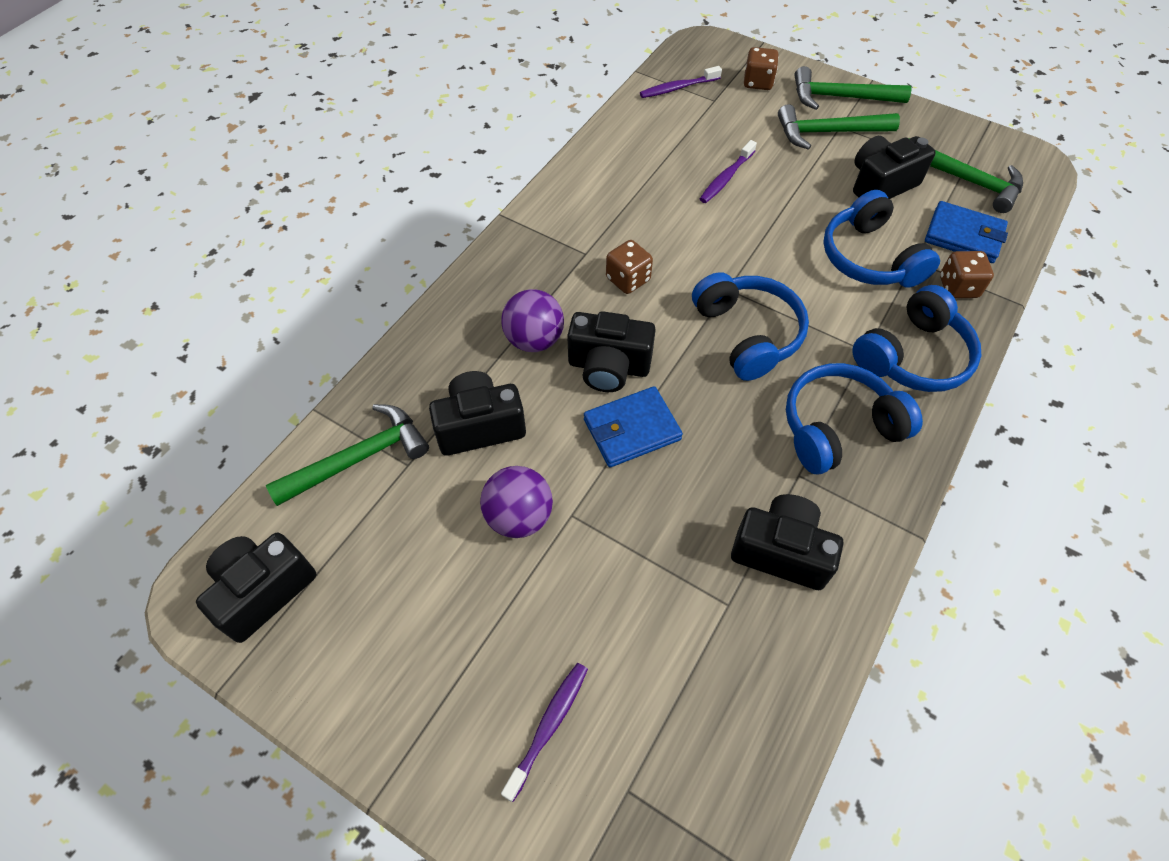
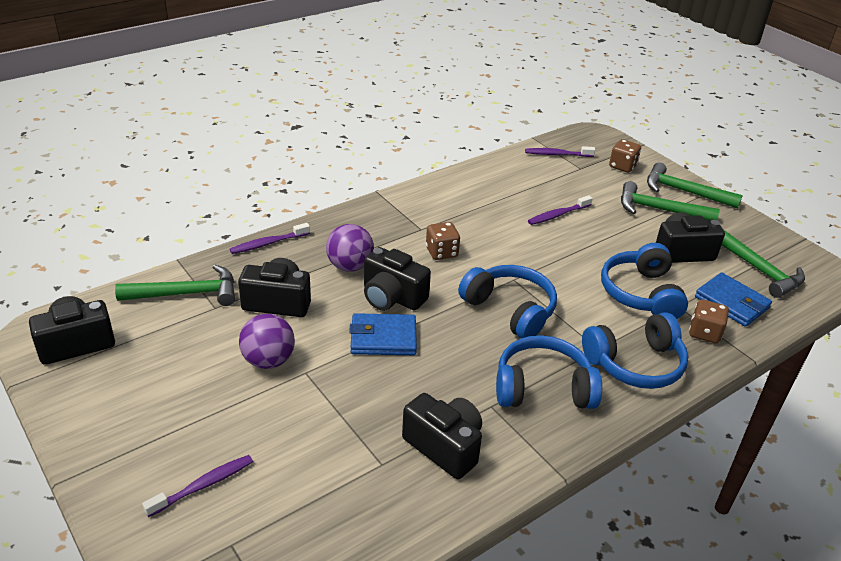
camera: 20 degrees right, 20 degrees down
blue headphones [692,272,809,381] -> blue headphones turned 45 degrees counterclockwise [458,265,557,339]
none -> purple toothbrush [230,223,310,254]

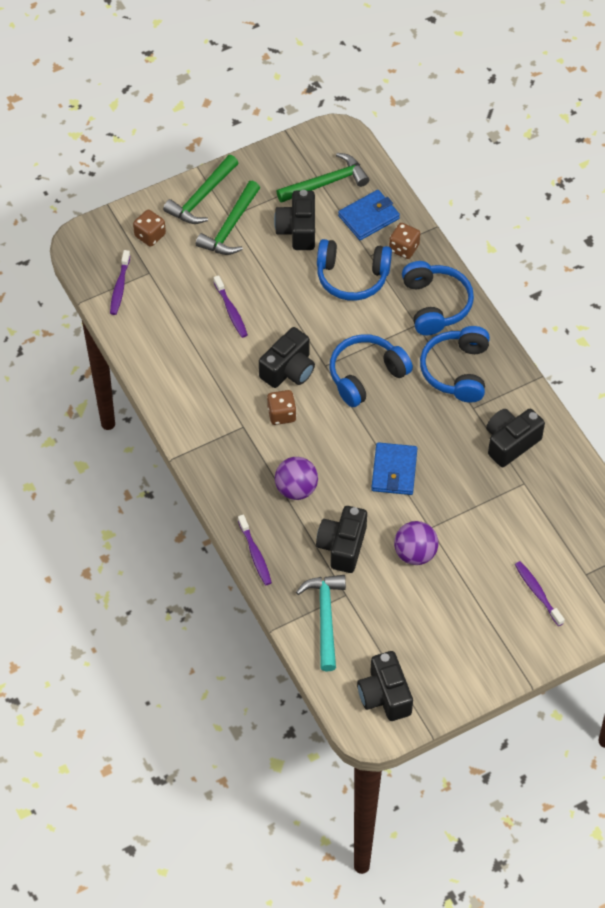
camera: 80 degrees left, 20 degrees up
green hammer [115,265,235,306] -> turquoise hammer [296,575,346,671]
black camera [364,247,431,311] -> black camera moved to [259,327,315,388]

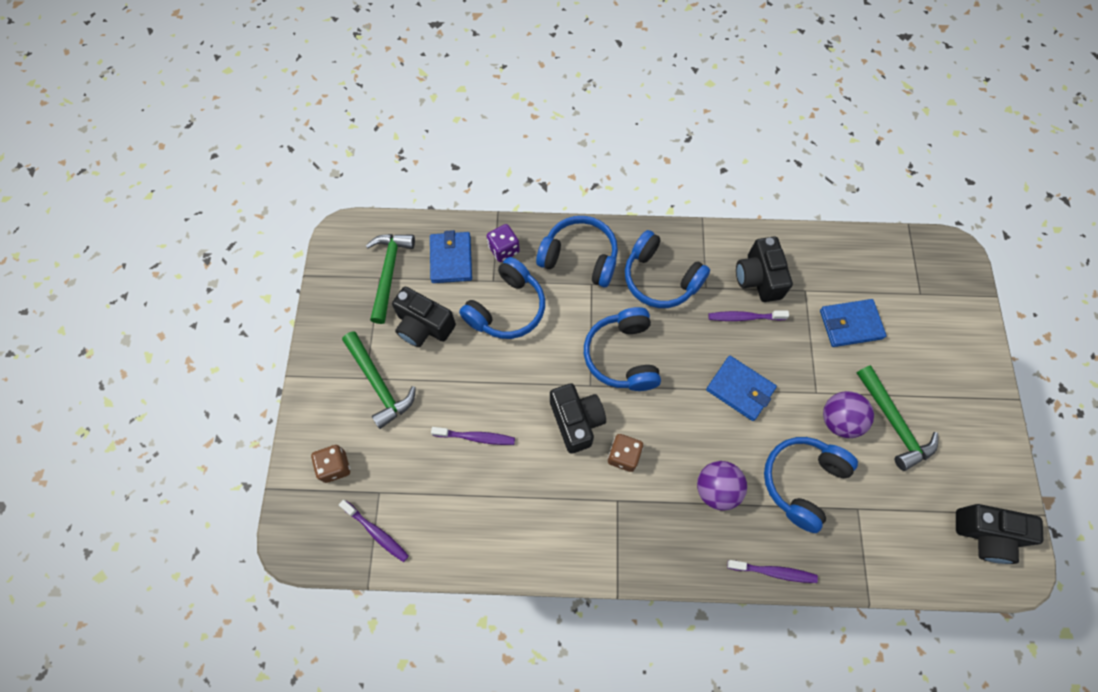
camera: 60 degrees left, 10 degrees up
green hammer [163,155,238,224] -> green hammer moved to [857,365,938,471]
turquoise hammer [296,575,346,671] -> none
black camera [316,506,367,573] -> blue headphones [764,437,858,533]
brown dice [389,223,420,259] -> purple dice [487,224,520,262]
purple toothbrush [515,561,565,626] -> purple toothbrush moved to [708,311,789,321]
none -> blue wallet [820,299,886,347]

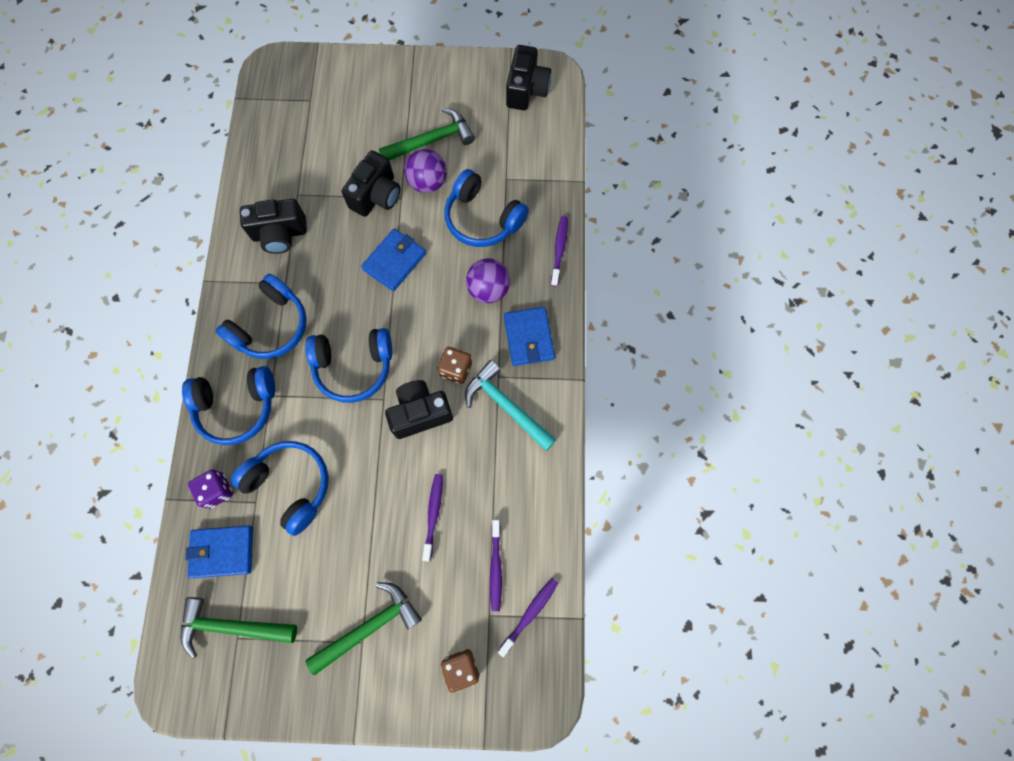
camera: 90 degrees left, 5 degrees up
black camera [392,286,456,347] -> black camera moved to [342,150,401,217]
blue headphones [536,216,618,287] -> blue headphones turned 120 degrees counterclockwise [182,366,275,445]
purple toothbrush [708,311,789,321] -> purple toothbrush moved to [490,520,502,611]
blue wallet [820,299,886,347] -> blue wallet moved to [504,307,555,366]
none -> turquoise hammer [465,360,557,451]

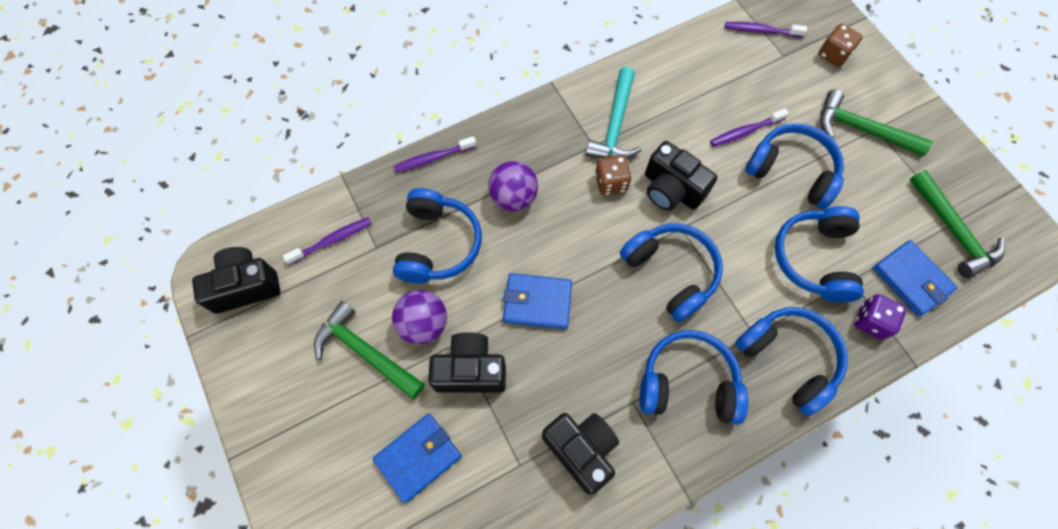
camera: 120 degrees left, 5 degrees down
purple toothbrush [490,520,502,611] -> purple toothbrush moved to [283,217,372,265]
blue wallet [504,307,555,366] -> blue wallet moved to [373,414,461,503]
none -> blue headphones [745,123,844,209]

